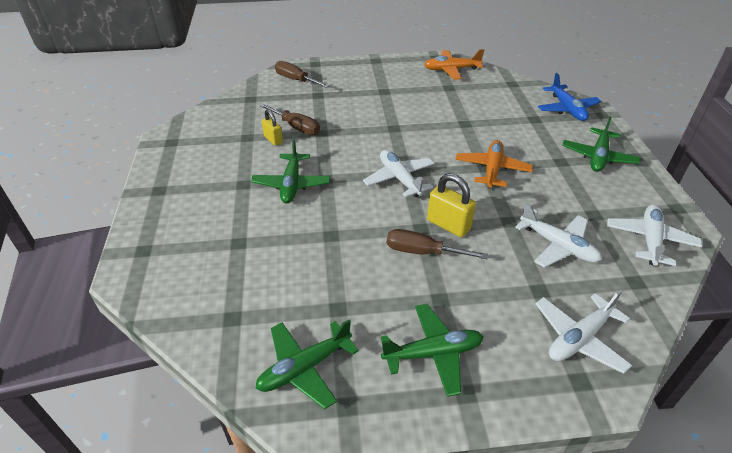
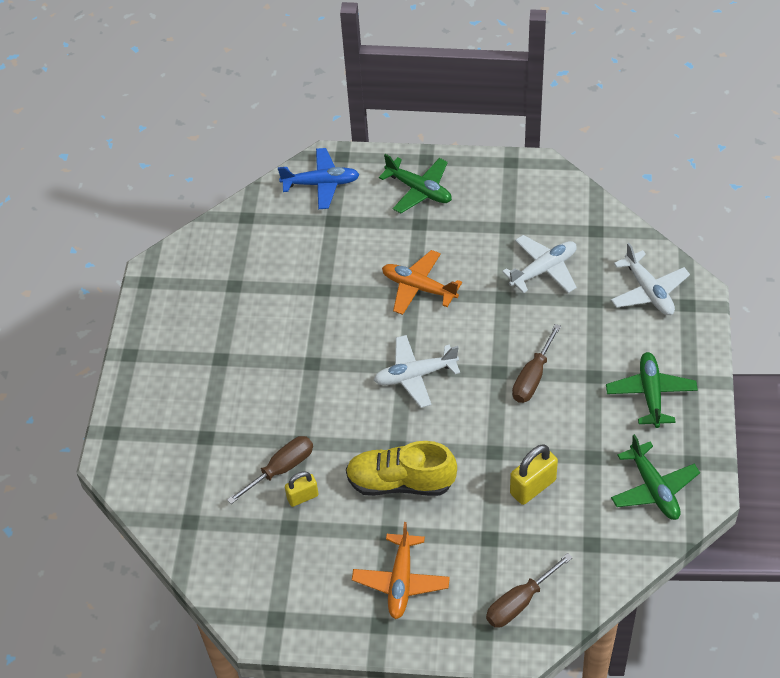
camera: 75 degrees left, 10 degrees up
green plane [251,139,330,203] -> yellow shoe [346,441,457,496]
brown screwdriver [275,61,329,88] -> brown screwdriver moved to [486,553,573,627]
orange plane [424,49,484,79] -> orange plane moved to [352,522,450,619]
yellow padlock [427,173,476,237] -> yellow padlock moved to [510,444,558,505]
white plane [607,204,702,266] -> none

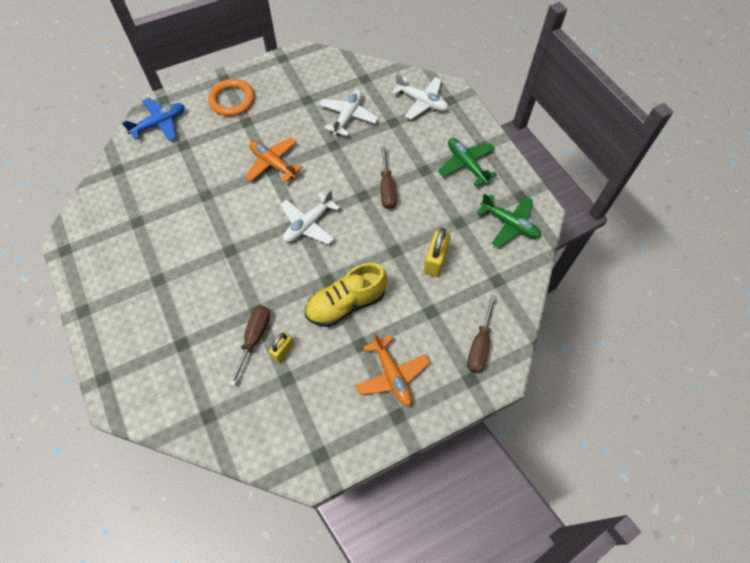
camera: 35 degrees left, 10 degrees up
green plane [379,154,452,213] -> orange ring [208,79,254,116]
orange plane [382,250,462,315] -> orange plane turned 45 degrees clockwise [245,138,303,184]

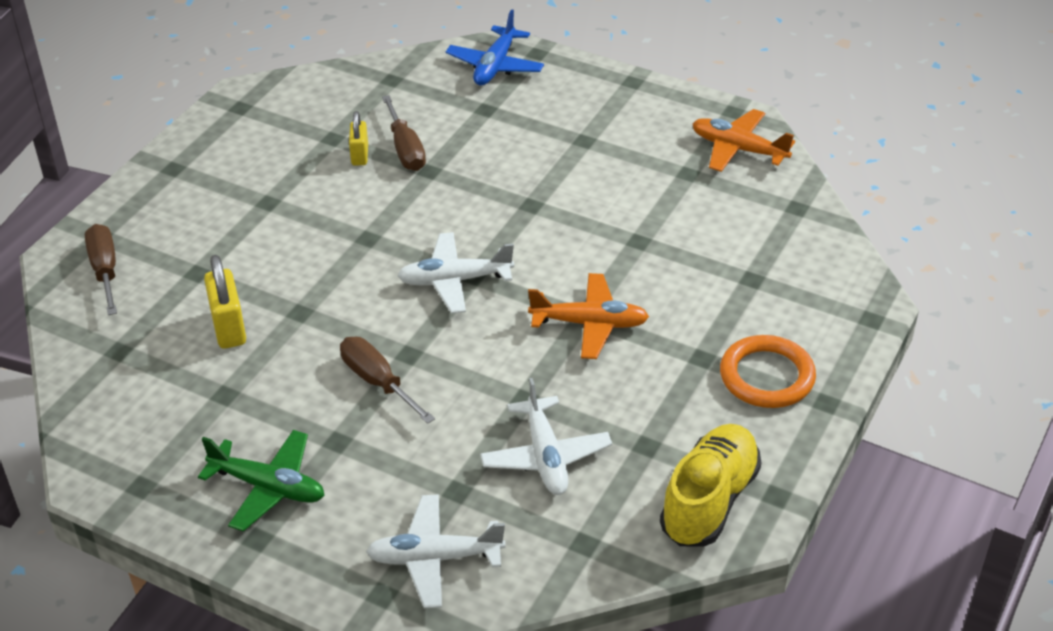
camera: 145 degrees right, 20 degrees down
blue plane [122,98,185,141] -> blue plane moved to [446,9,544,85]
white plane [280,189,340,245] -> white plane turned 105 degrees counterclockwise [397,232,514,313]
yellow shoe [305,263,388,327] -> yellow shoe moved to [660,424,761,547]
orange plane [356,332,430,407] -> orange plane moved to [692,109,795,172]
green plane [477,193,541,248] -> none

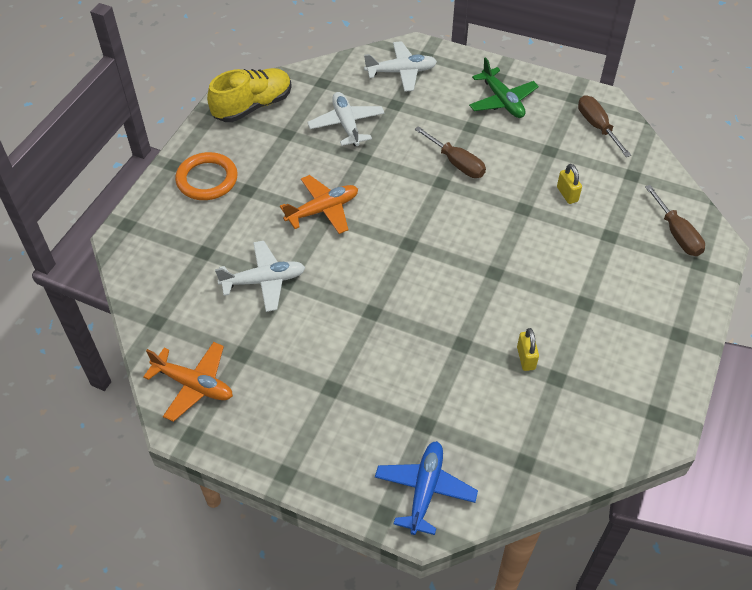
camera: 175 degrees right, 10 degrees up
green plane [198,430,325,531] -> green plane turned 135 degrees counterclockwise [469,57,539,118]
yellow padlock [204,255,246,349] -> yellow padlock [557,164,582,204], size x0.64
brown screwdriver [382,95,426,171] -> brown screwdriver moved to [578,95,631,157]
white plane [397,232,514,313] -> white plane moved to [215,241,305,312]
orange plane [528,273,649,359] -> orange plane turned 150 degrees clockwise [280,175,358,234]
yellow shoe [660,424,761,547] -> yellow shoe turned 150 degrees counterclockwise [207,68,292,122]

